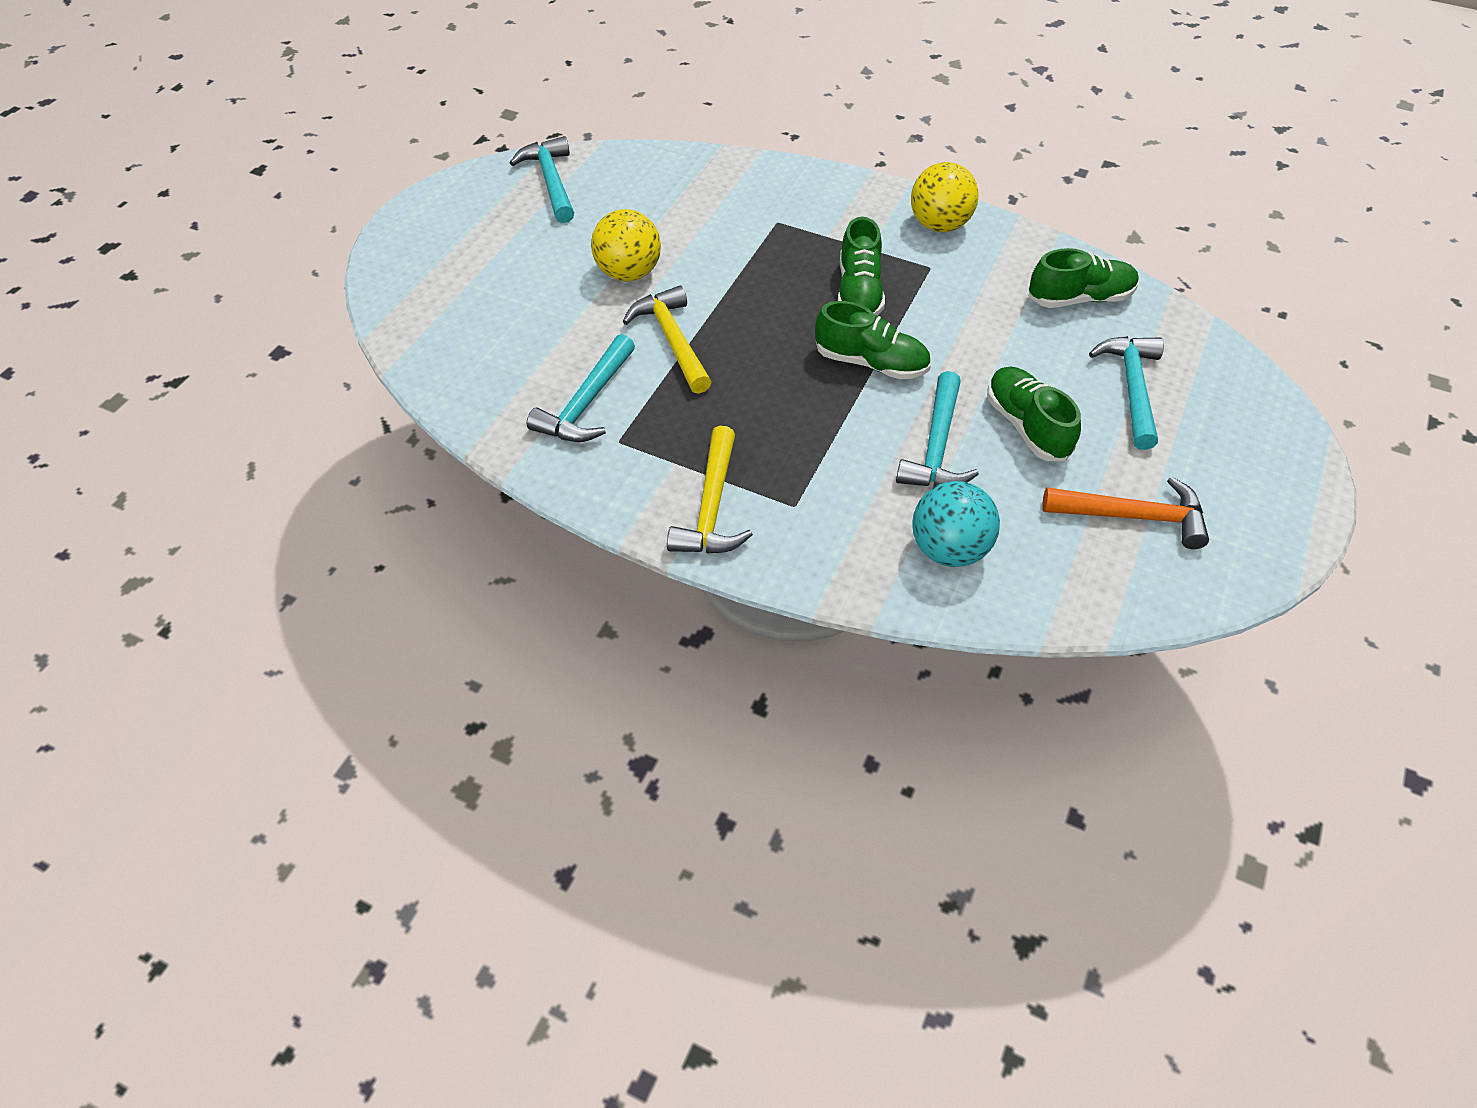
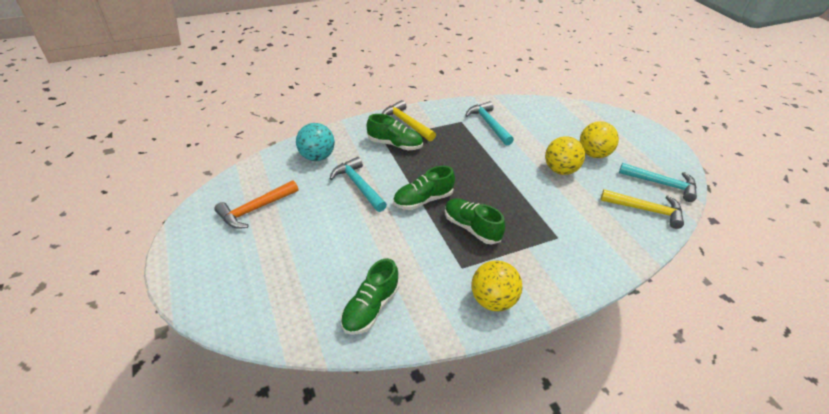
camera: 130 degrees right, 10 degrees down
yellow hammer [623,286,712,394] -> yellow hammer moved to [601,189,684,229]
green shoe [987,367,1081,461] -> green shoe moved to [367,114,423,150]
turquoise hammer [1089,336,1164,450] -> none
none -> yellow ball [580,121,619,158]

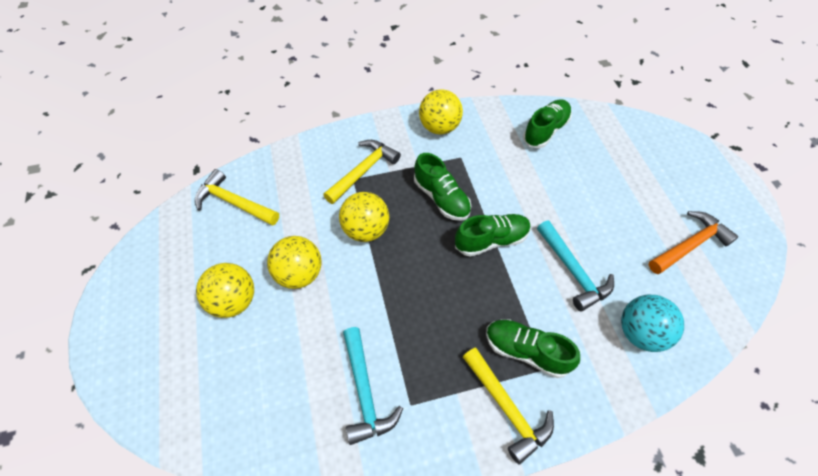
camera: 170 degrees left, 15 degrees up
turquoise hammer [619,163,697,202] -> none
none -> yellow hammer [323,140,401,204]
none -> yellow ball [339,192,389,242]

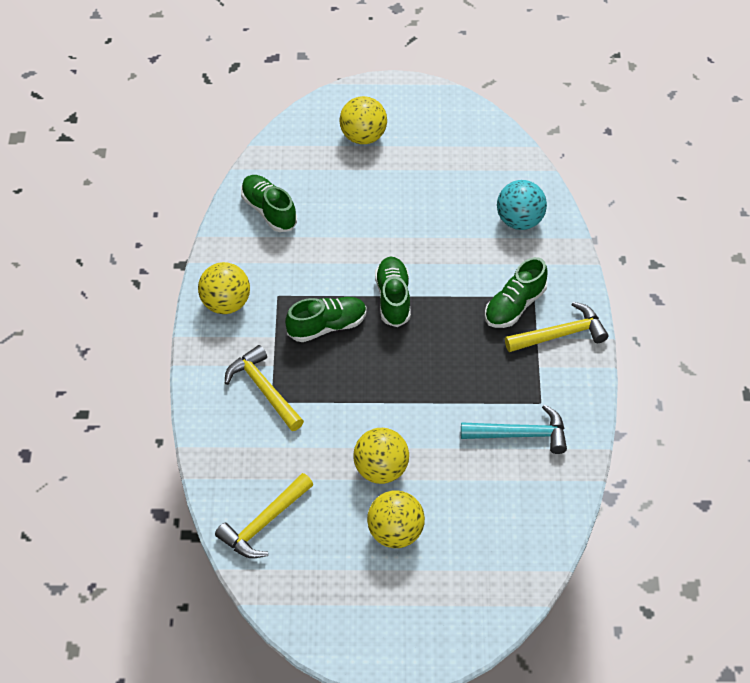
camera: 75 degrees left, 5 degrees down
yellow ball [339,192,389,242] -> yellow ball moved to [340,96,387,144]
turquoise hammer [537,220,614,311] -> none
orange hammer [649,211,739,274] -> none

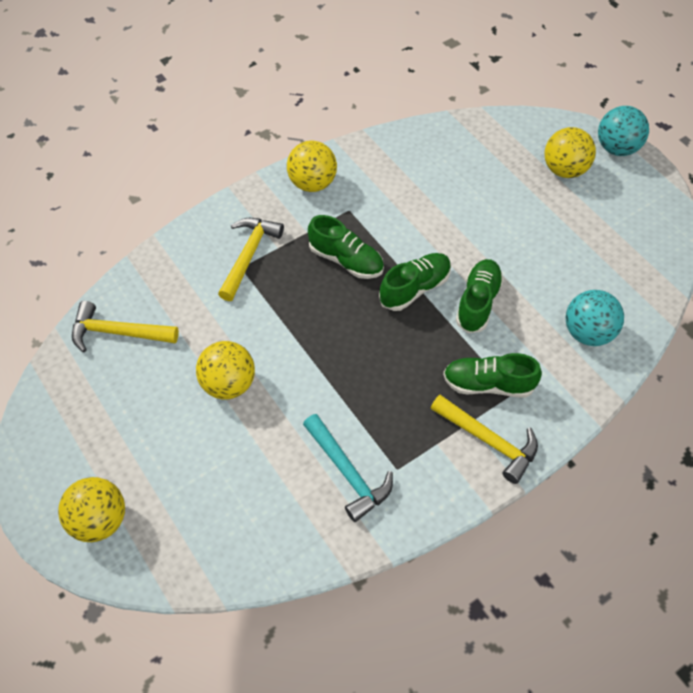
camera: 55 degrees right, 5 degrees up
green shoe [241,175,297,232] -> green shoe moved to [456,259,504,333]
yellow ball [367,490,425,548] -> yellow ball moved to [58,477,125,542]
none -> turquoise ball [598,106,649,156]

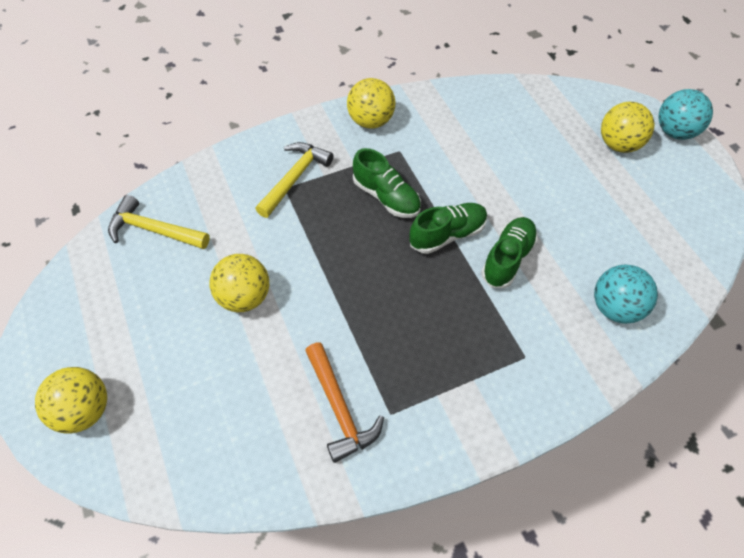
camera: 10 degrees right, 0 degrees up
turquoise hammer [303,414,393,522] -> orange hammer [305,342,384,463]
yellow hammer [431,395,538,484] -> none
green shoe [443,353,542,398] -> none

